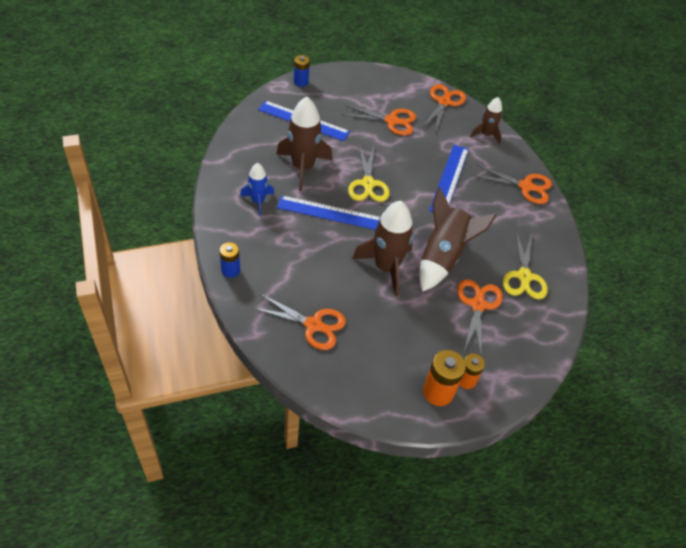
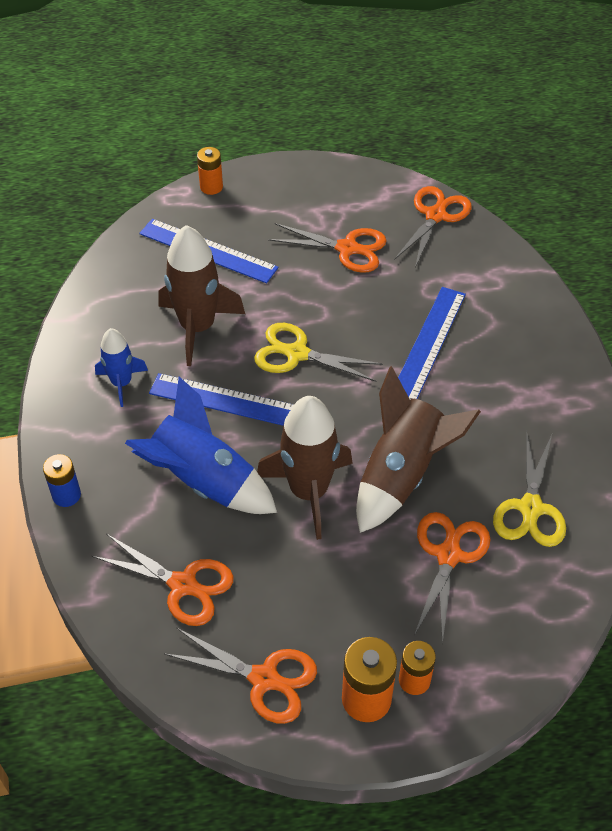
camera: 10 degrees right, 0 degrees up
blue battery [294,55,310,87] -> orange battery [197,147,223,195]
yellow scissors [348,145,390,202] -> yellow scissors turned 105 degrees clockwise [254,323,383,382]
brown rocket [470,97,502,144] -> none
orange scissors [474,165,552,204] -> orange scissors moved to [165,628,317,724]
none -> blue rocket [125,377,277,514]

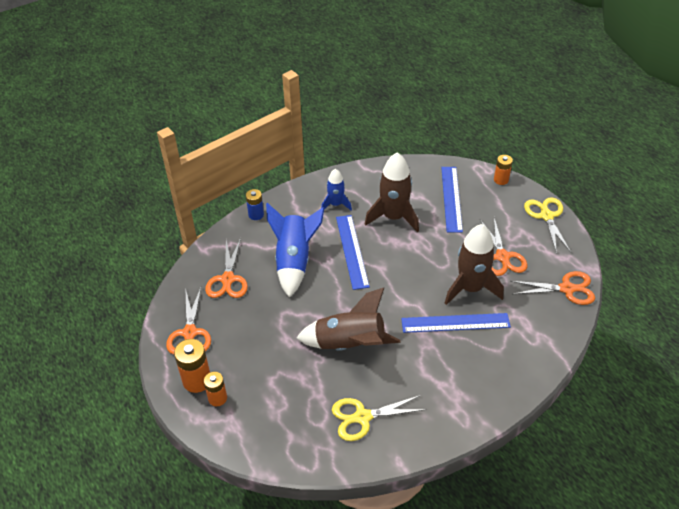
camera: 65 degrees right, 5 degrees down
yellow scissors [254,323,383,382] -> yellow scissors moved to [524,197,571,254]
brown rocket [257,396,353,540] -> brown rocket moved to [445,224,504,305]
orange scissors [415,512,490,644] -> none

